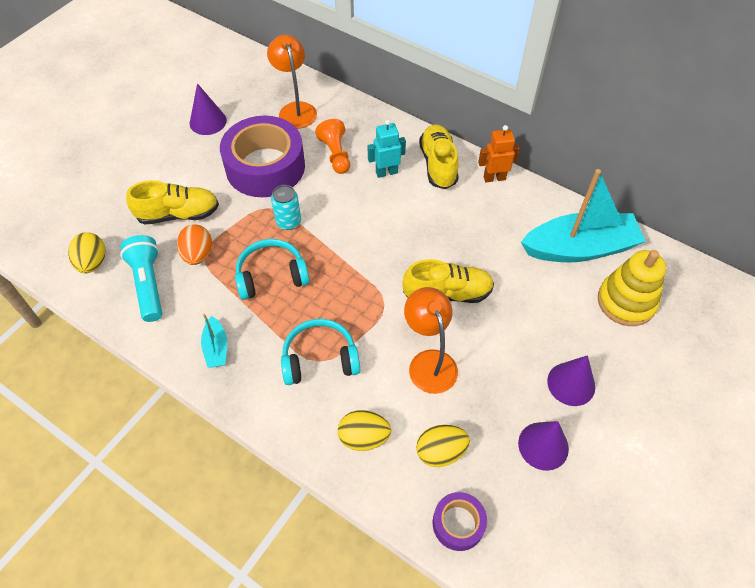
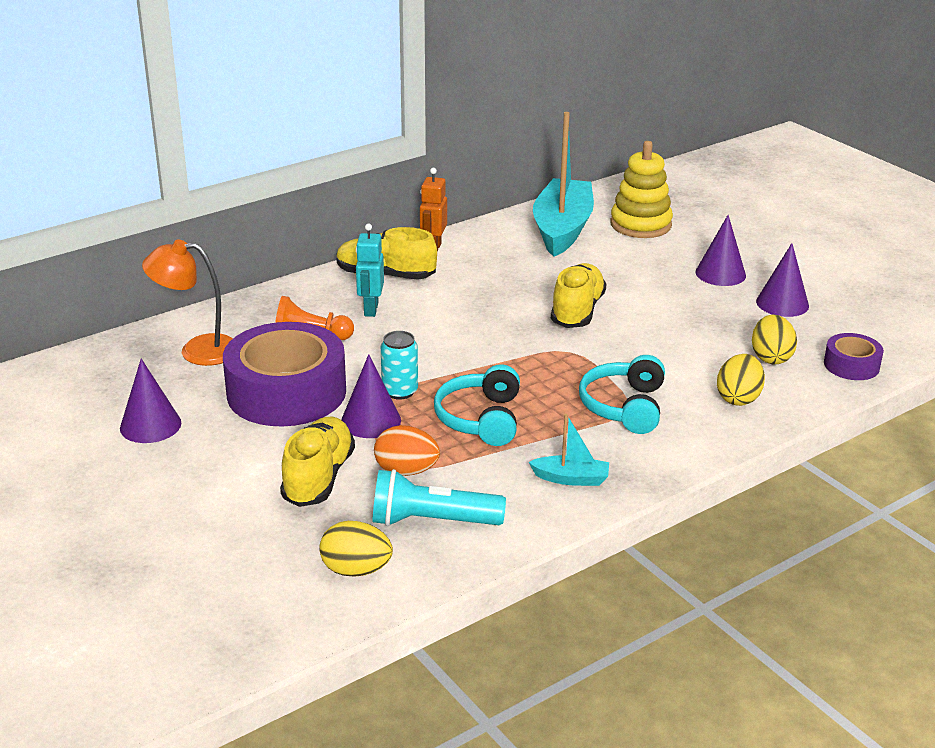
camera: 70 degrees left, 25 degrees down
orange lamp [404,287,458,394] -> none
none -> purple cone [342,354,401,438]

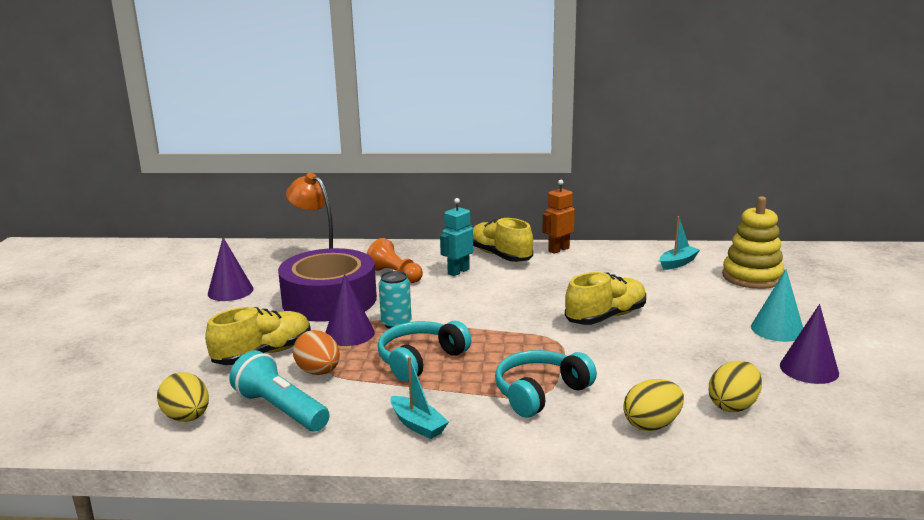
camera: 40 degrees right, 10 degrees down
turquoise boat [533,112,594,257] -> turquoise boat [660,216,700,270], size x0.44
purple cone [695,215,746,286] -> turquoise cone [751,269,803,342]
purple tape [824,333,884,380] -> none

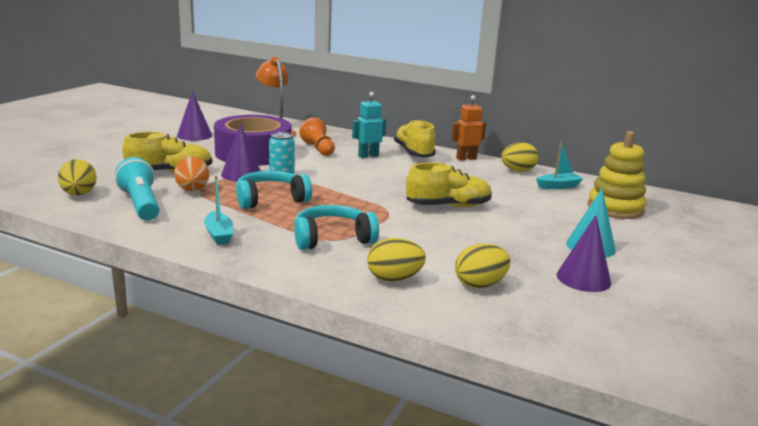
camera: 20 degrees right, 0 degrees up
none -> yellow egg [501,142,539,172]

